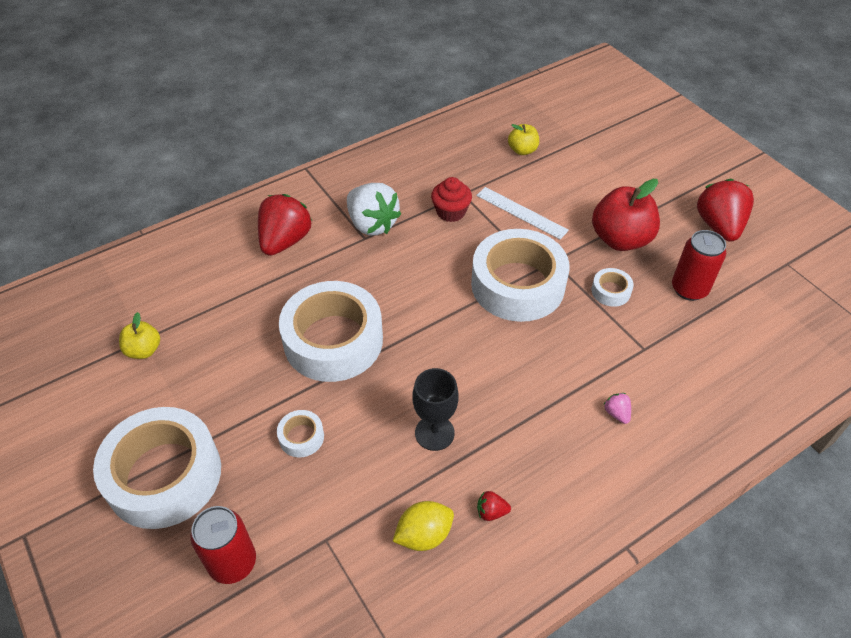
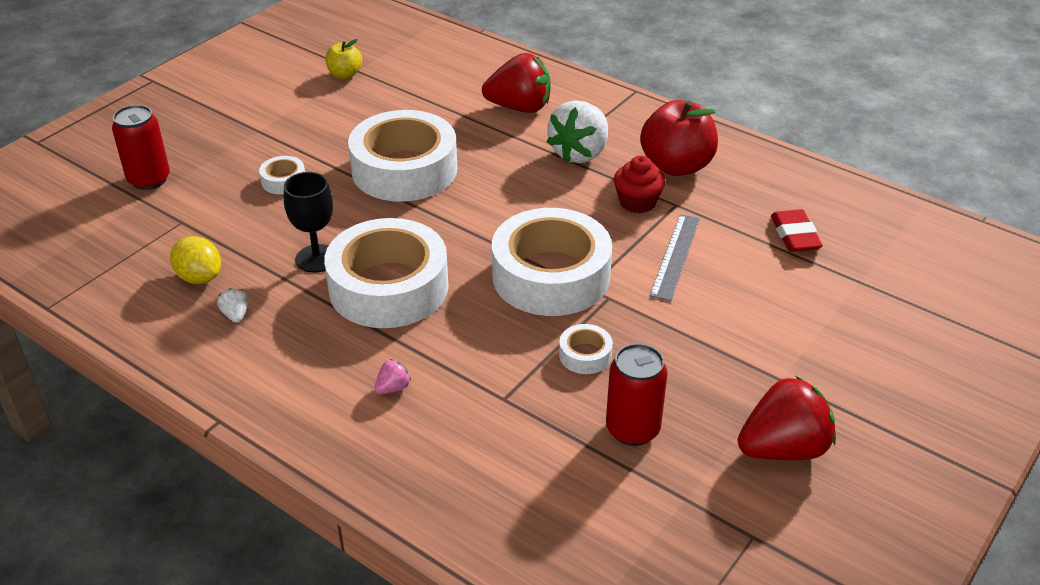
camera: 70 degrees right, 10 degrees down
white tape [93,407,221,529] -> white tape moved to [324,218,449,328]
white ruler [476,187,569,239] -> grey ruler [650,214,700,301]
red strawberry [477,491,511,521] -> white strawberry [217,288,249,323]
yellow apple [508,124,539,155] -> red eraser [771,209,823,252]
red apple [592,179,660,251] -> red apple moved to [640,100,718,176]

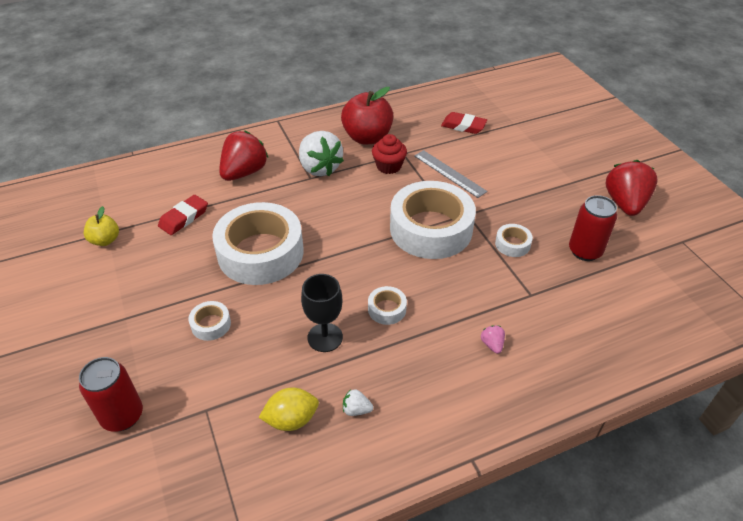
camera: 60 degrees left, 5 degrees up
white tape [324,218,449,328] -> white tape [368,286,407,325], size x0.41
none -> red eraser [158,195,208,235]

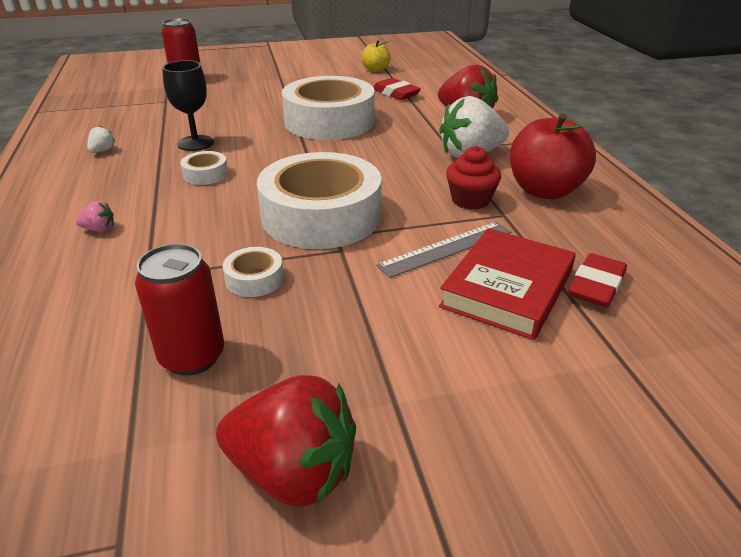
camera: 100 degrees right, 10 degrees down
white tape [188,301,231,341] -> none
yellow lemon [259,388,319,431] -> none
none -> red book [439,228,576,340]

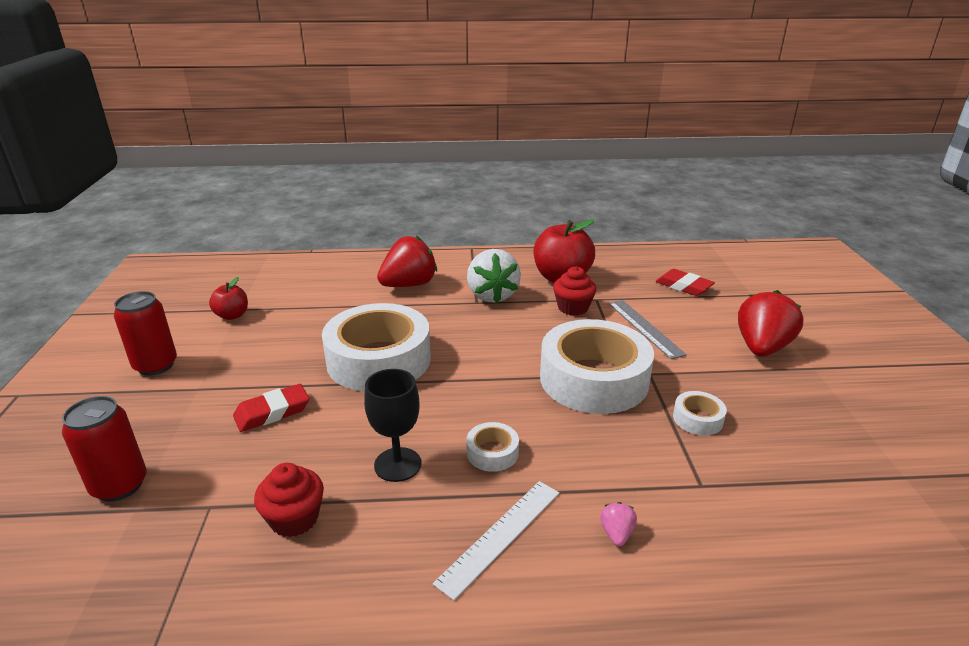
camera: 80 degrees left, 5 degrees down
white strawberry [87,126,115,153] -> none
red can [135,244,224,376] -> red can moved to [114,291,177,376]
red strawberry [216,375,356,507] -> red strawberry moved to [738,290,804,357]
yellow apple [361,40,390,72] -> red apple [209,277,248,320]
red eraser [373,78,421,100] -> red eraser moved to [233,384,309,432]
red book [439,228,576,340] -> none
none -> red cupcake [254,463,324,537]
none -> white ruler [433,481,559,600]

